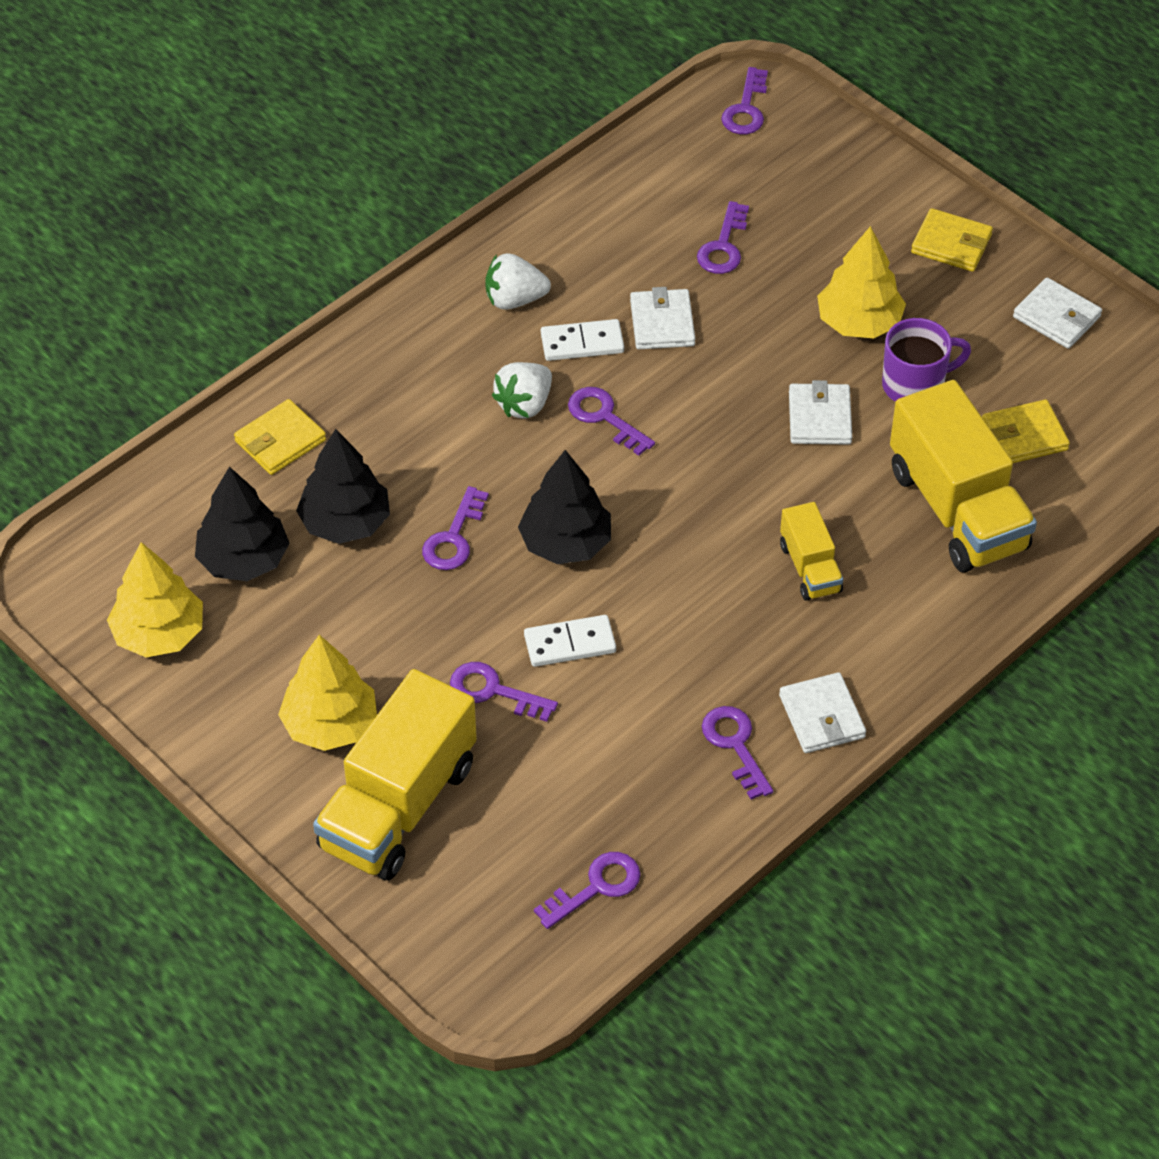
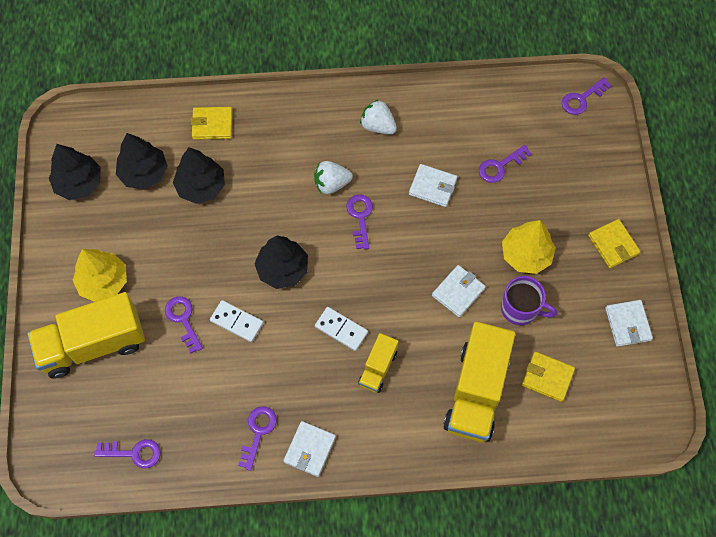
camera: 40 degrees right, 15 degrees up
yellow tree [107,542,203,657] -> black tree [49,144,101,200]
purple key [422,486,489,570] -> none
white domino [541,319,624,361] -> white domino moved to [315,307,368,351]
white wallet [630,287,695,349] -> white wallet turned 75 degrees clockwise [409,164,457,207]

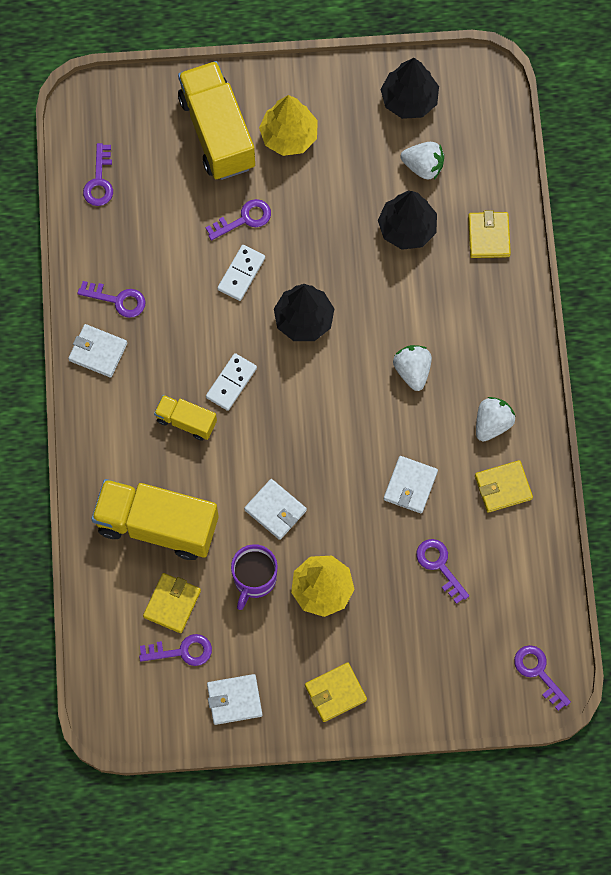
camera: 90 degrees right, 5 degrees up
black tree [116,133,168,189] -> white strawberry [400,142,444,179]
purple key [346,195,373,249] -> purple key moved to [139,634,212,666]
none -> yellow wallet [475,460,533,513]

